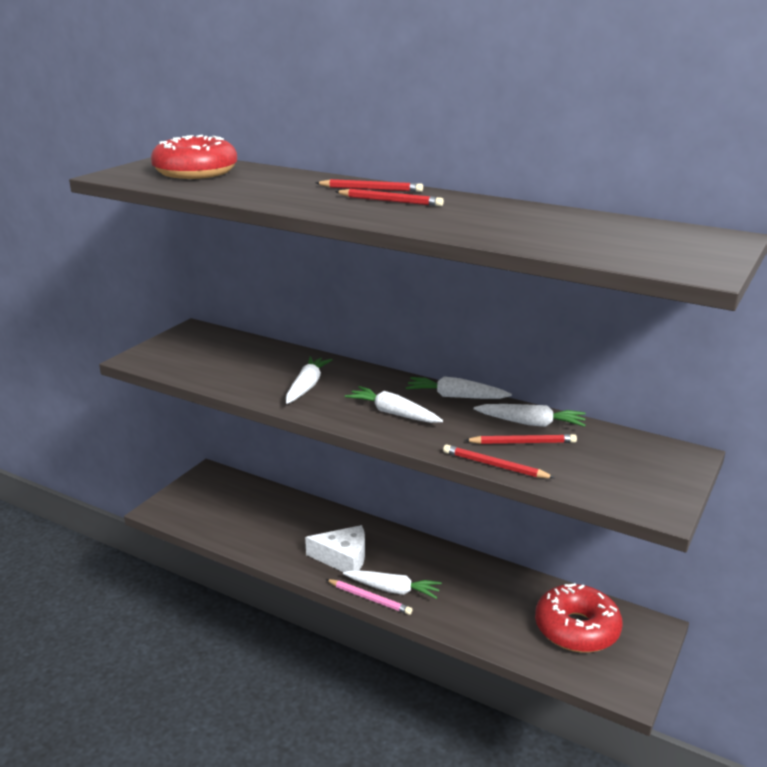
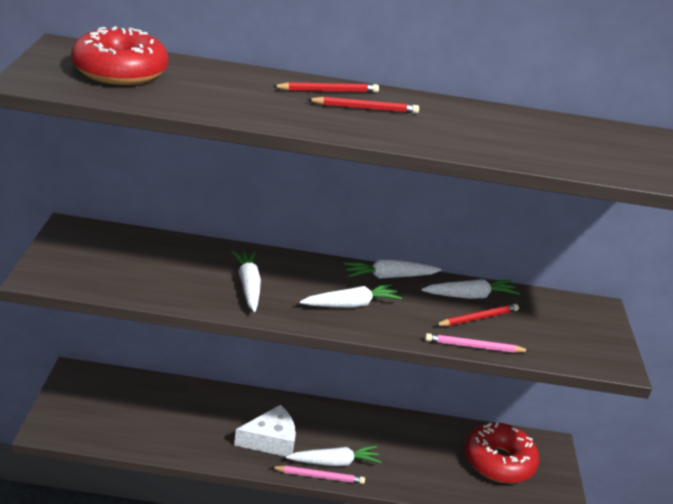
camera: 30 degrees left, 5 degrees up
white carrot [345,386,443,423] -> white carrot turned 150 degrees clockwise [300,284,402,308]
red pencil [443,444,555,478] -> pink pencil [425,333,530,353]

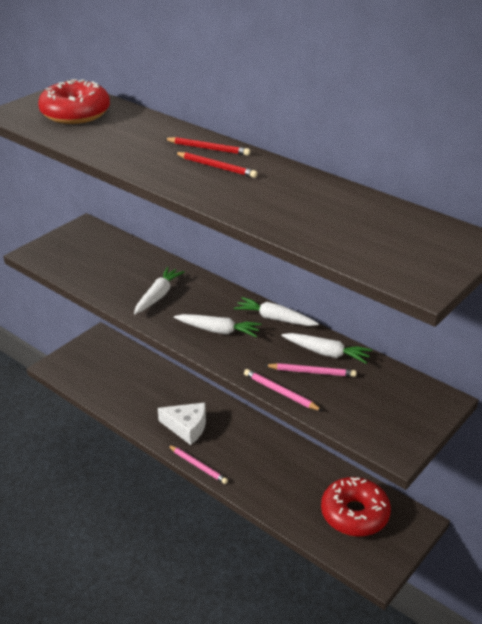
camera: 40 degrees right, 5 degrees up
white carrot [286,446,382,466] -> none
red pencil [435,304,519,326] -> pink pencil [264,363,357,377]

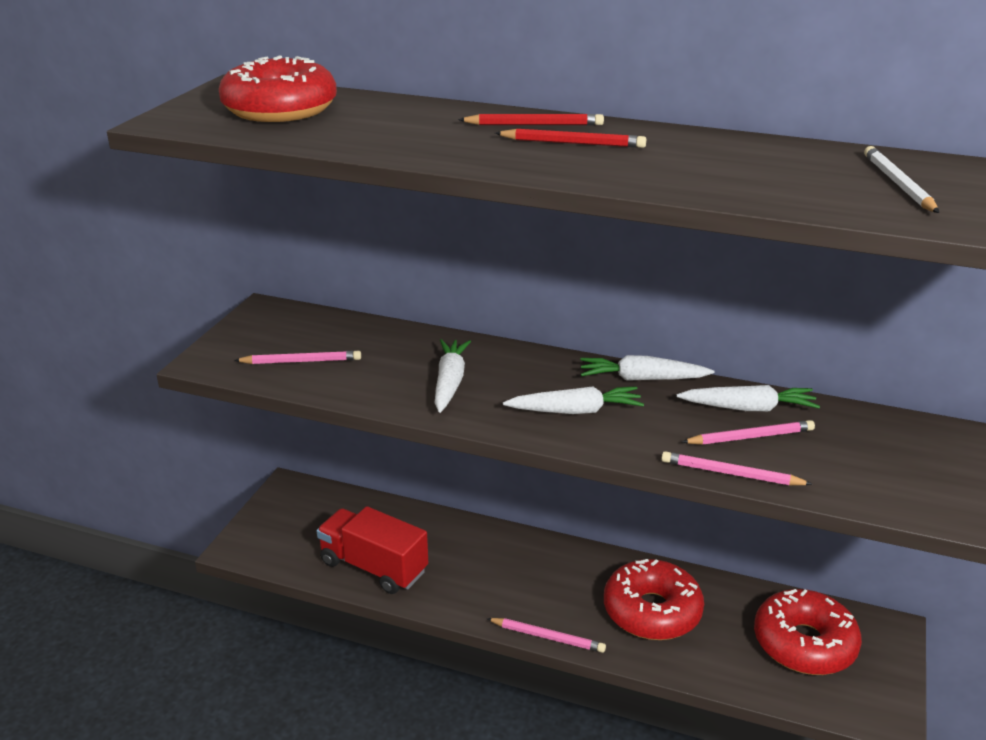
camera: 20 degrees left, 5 degrees down
white cheese [158,403,206,445] -> none
none -> pink pencil [234,351,361,364]
none -> red truck [317,506,428,594]
none -> red donut [604,559,704,640]
none -> white pencil [864,146,939,213]

